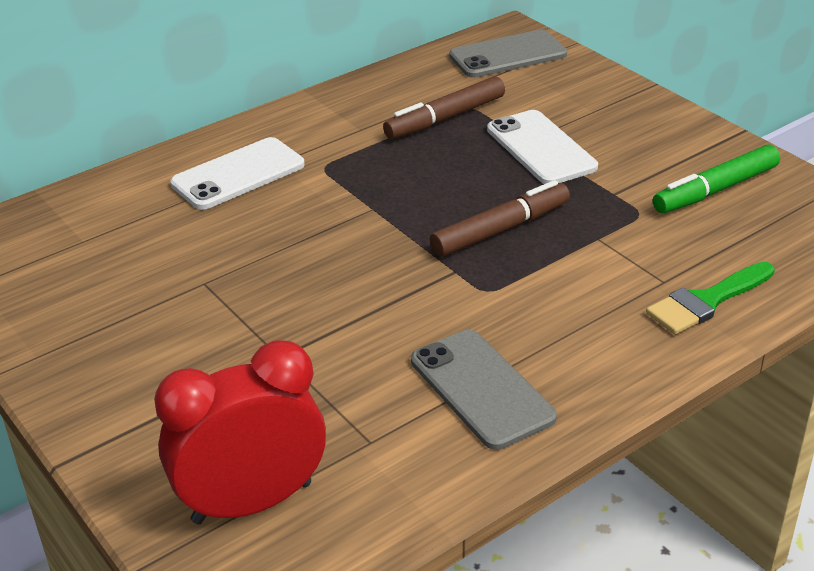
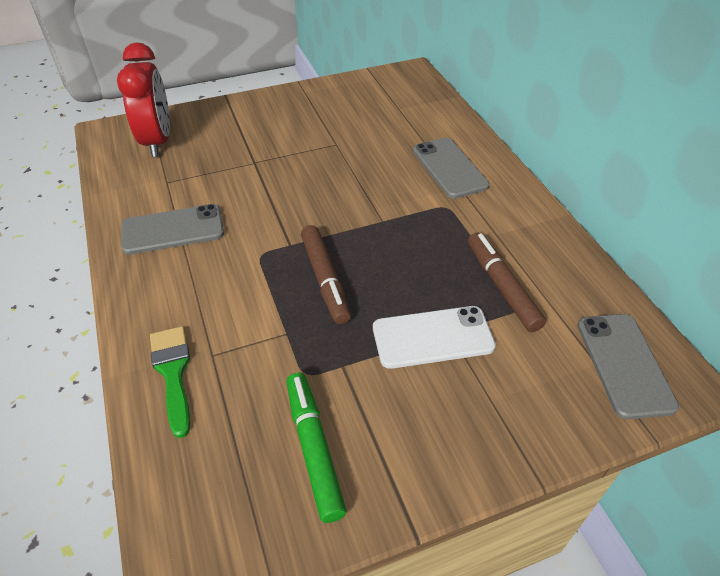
camera: 105 degrees right, 10 degrees up
white phone [170,137,305,210] -> grey phone [413,138,489,199]

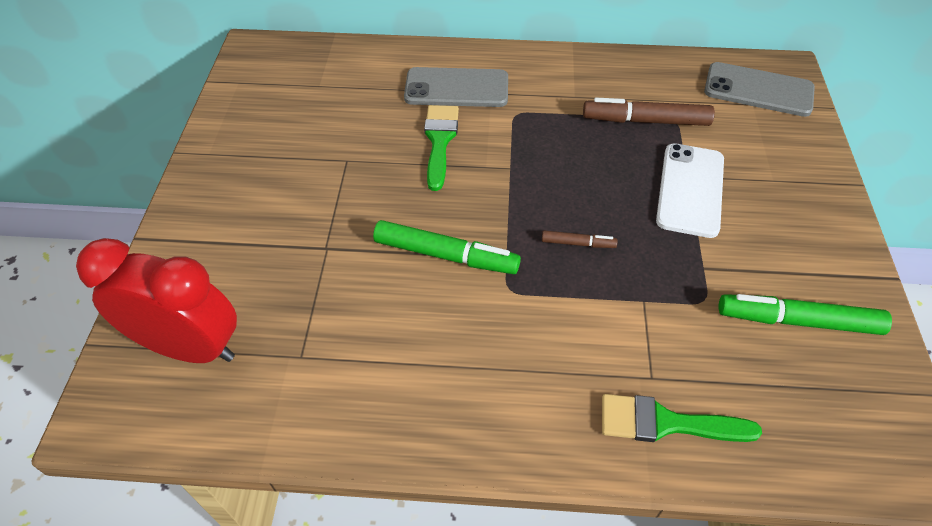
camera: 65 degrees left, 5 degrees up
grey phone [121,204,224,255] -> none
brown marker [301,225,351,324] -> brown marker [542,231,618,248], size x0.51
none -> green marker [373,220,521,274]
none -> green brush [424,105,459,191]

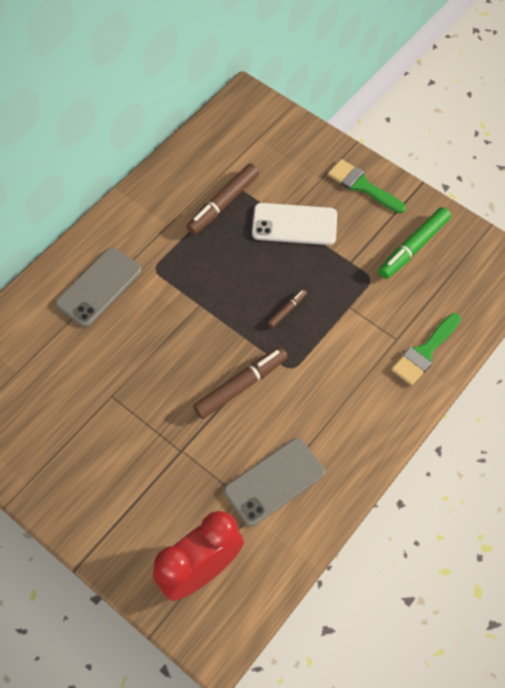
camera: 55 degrees left, 10 degrees up
green marker [373,220,521,274] -> brown marker [193,347,288,419]
green brush [424,105,459,191] -> green brush moved to [328,159,406,213]
white phone [656,144,724,238] -> white phone turned 45 degrees counterclockwise [252,203,337,245]
grey phone [704,62,815,117] -> grey phone moved to [224,438,325,526]

